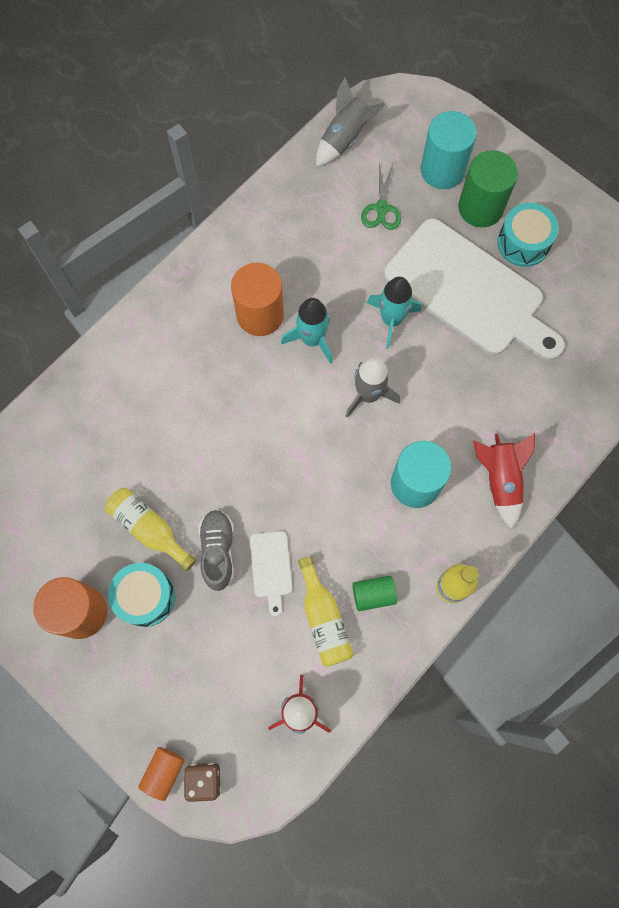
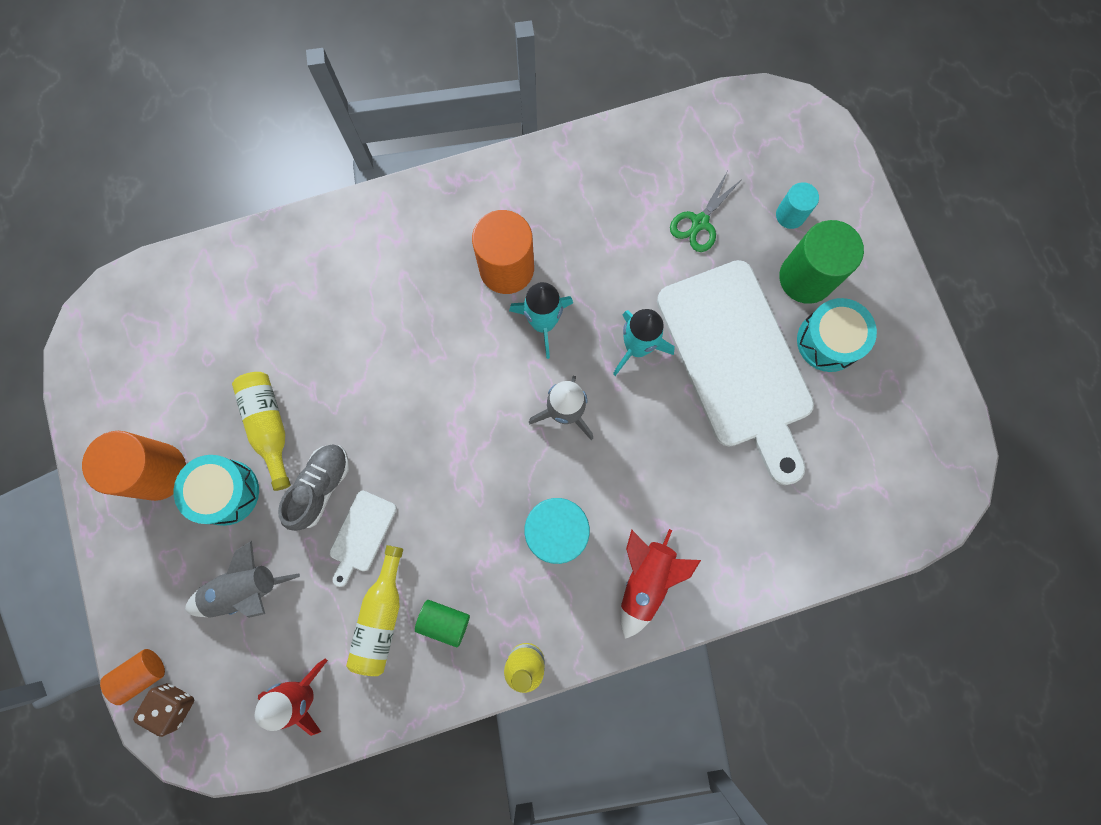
camera: 30 degrees right, 5 degrees up
grey rocket [316,77,385,167] -> grey rocket moved to [185,541,300,618]
turquoise cylinder [421,111,477,189] -> turquoise cylinder [776,182,819,229], size x0.55

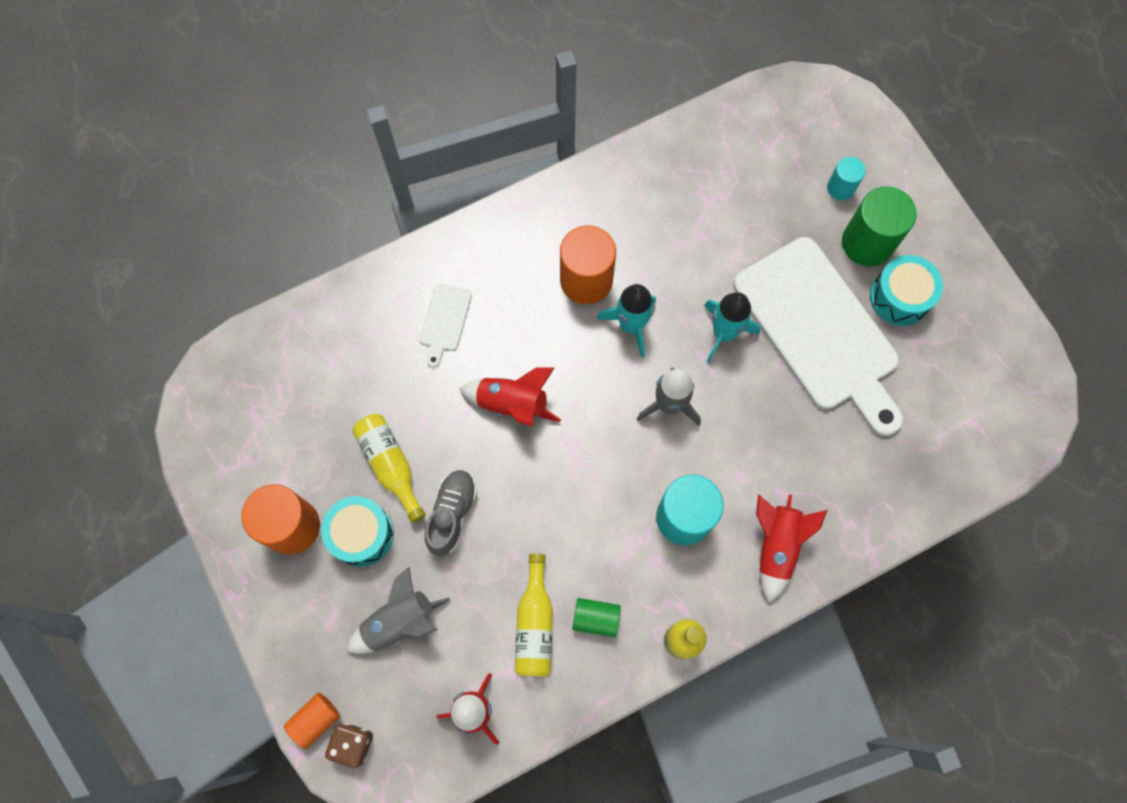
camera: 10 degrees left, 5 degrees down
white cutting board [330,491,397,587] -> white cutting board moved to [420,284,472,367]
green scissors [670,172,742,252] -> none
none -> red rocket [459,367,561,427]

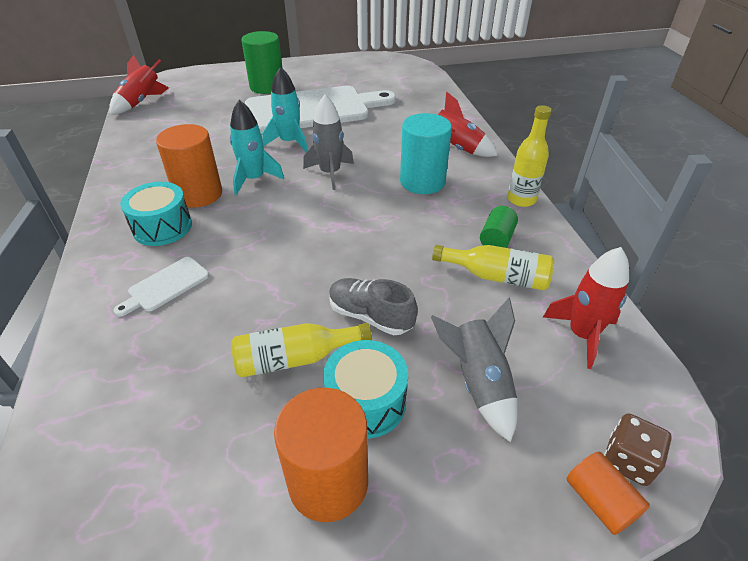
camera: 75 degrees left, 30 degrees down
white cutting board [420,284,472,367] -> white cutting board turned 105 degrees clockwise [114,257,209,316]
red rocket [459,367,561,427] -> red rocket moved to [109,55,169,115]
turquoise cylinder [827,157,865,201] -> none
turquoise drum [870,255,943,326] -> turquoise drum moved to [120,182,192,246]

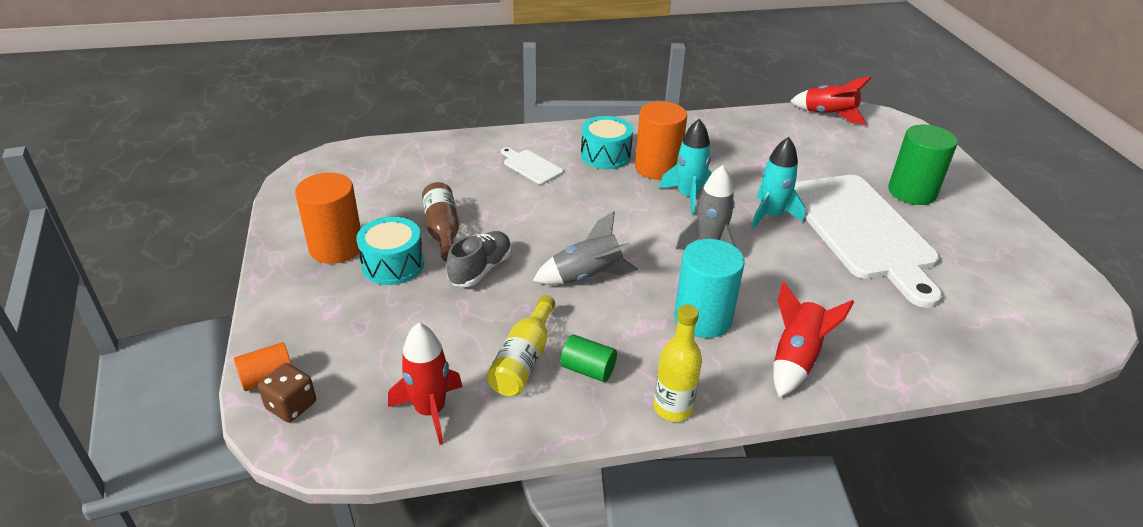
camera: 90 degrees right, 5 degrees down
yellow bottle [231,323,372,378] -> brown bottle [422,182,459,262]
grey rocket [431,298,517,442] -> grey rocket moved to [533,212,638,285]

